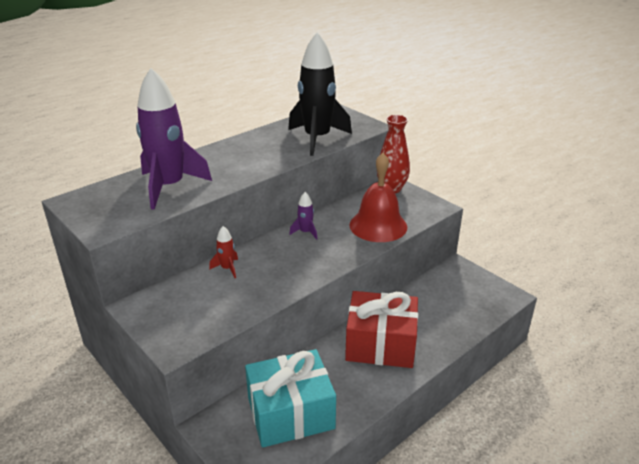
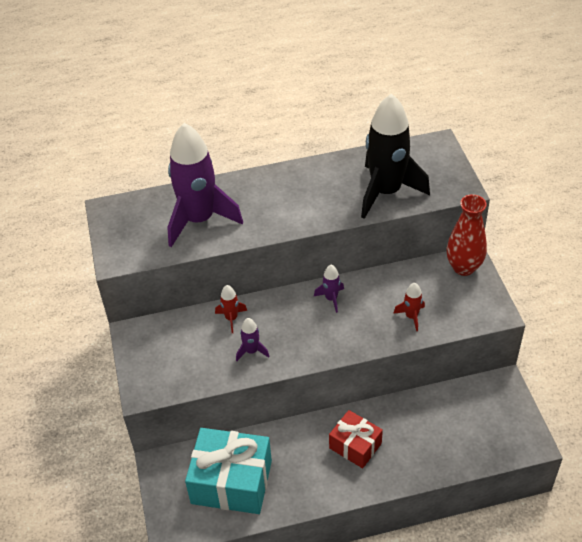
camera: 30 degrees right, 15 degrees up
red gift [345,291,418,368] -> red gift [329,410,383,468], size x0.59
red bell [349,153,407,242] -> red rocket [393,283,425,331]
none -> purple rocket [236,318,270,361]

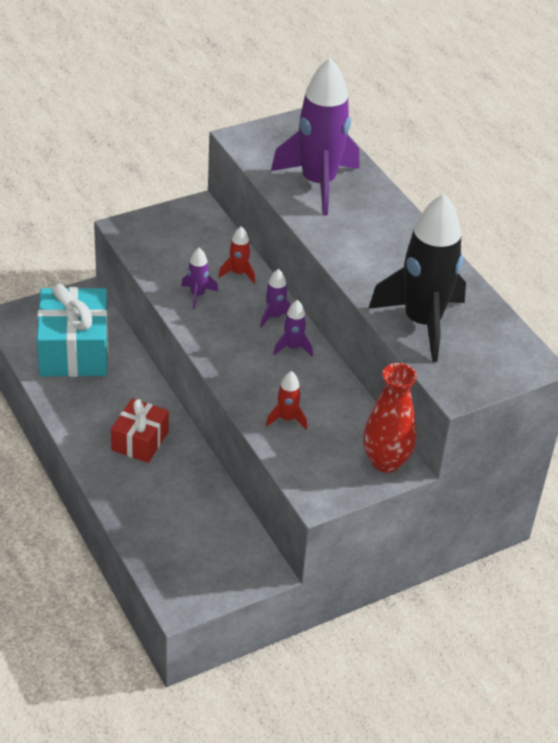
camera: 70 degrees right, 5 degrees down
none -> purple rocket [260,269,291,328]

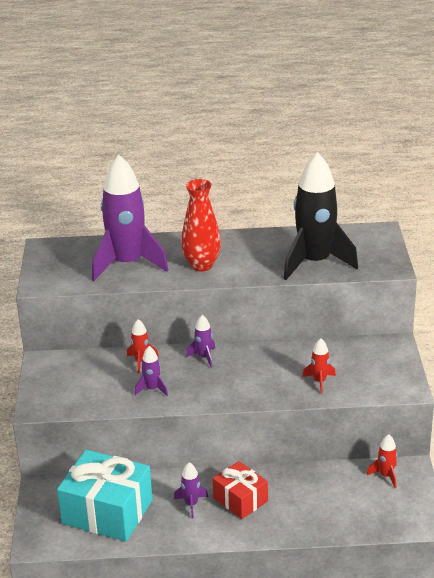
camera: 60 degrees left, 10 degrees down
purple rocket [273,300,313,356] -> purple rocket moved to [174,462,208,519]
red vase [363,363,417,473] -> red vase moved to [181,179,221,271]
none -> red rocket [367,434,398,488]

